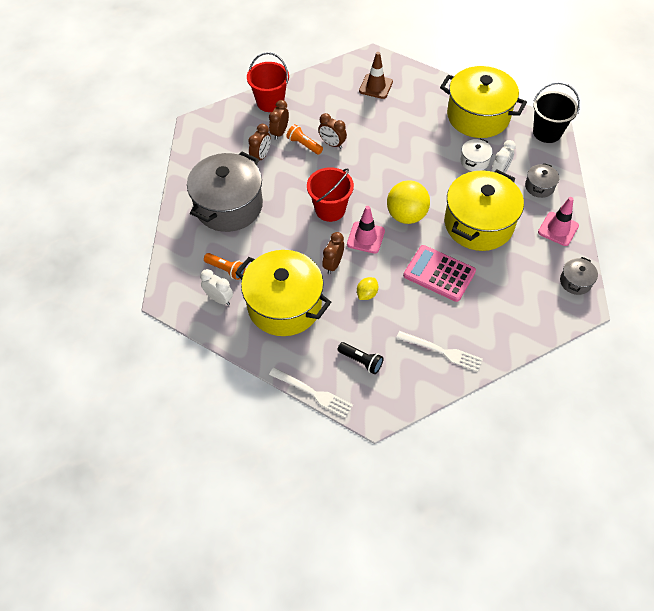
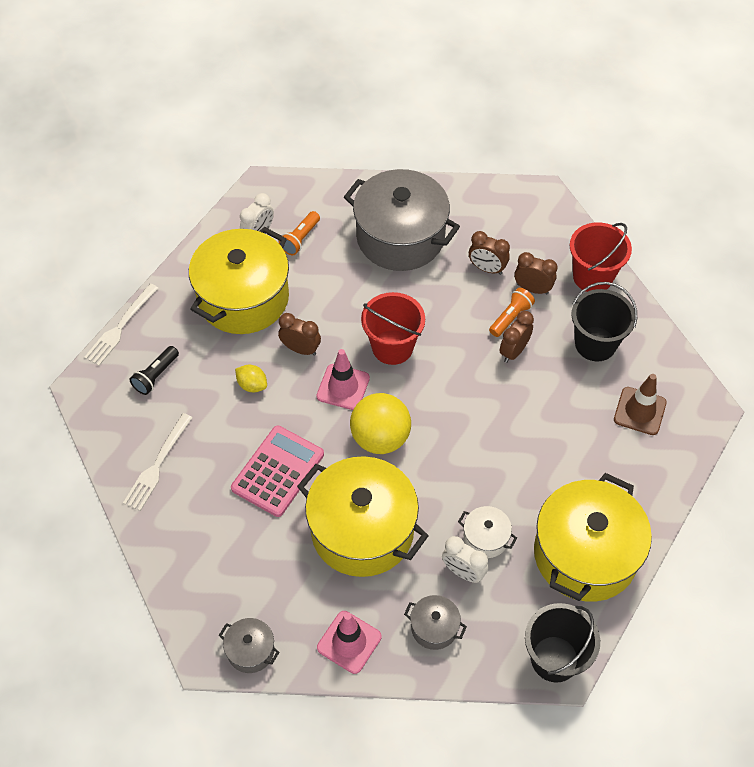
camera: 90 degrees right, 0 degrees up
none -> black bucket [571,282,637,361]

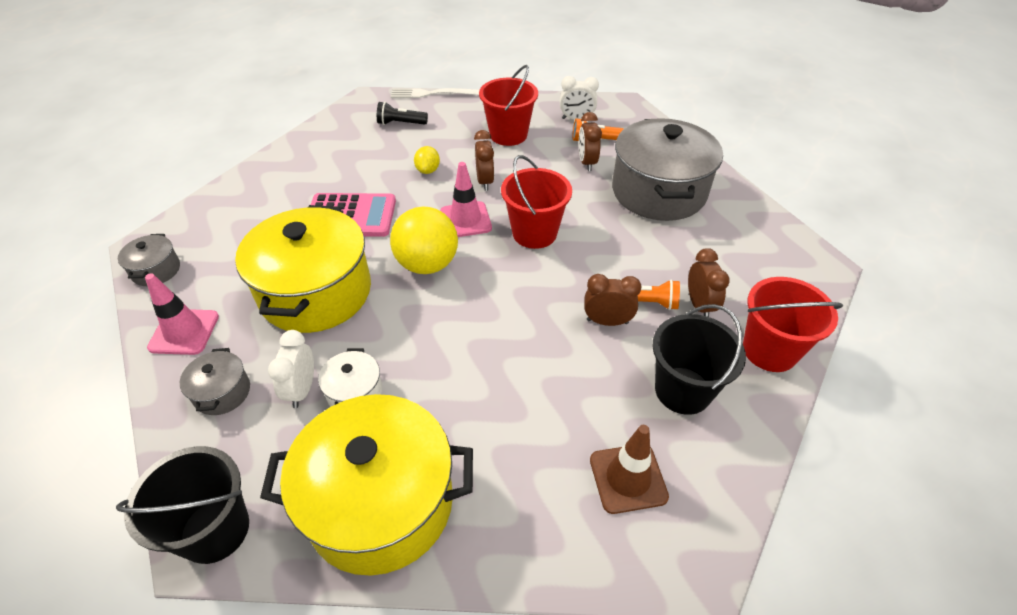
camera: 60 degrees right, 10 degrees down
white fork [123,413,193,511] -> none
yellow pot [189,227,289,334] -> red bucket [479,65,538,146]
brown clock [469,231,510,275] -> brown clock moved to [579,112,602,171]

